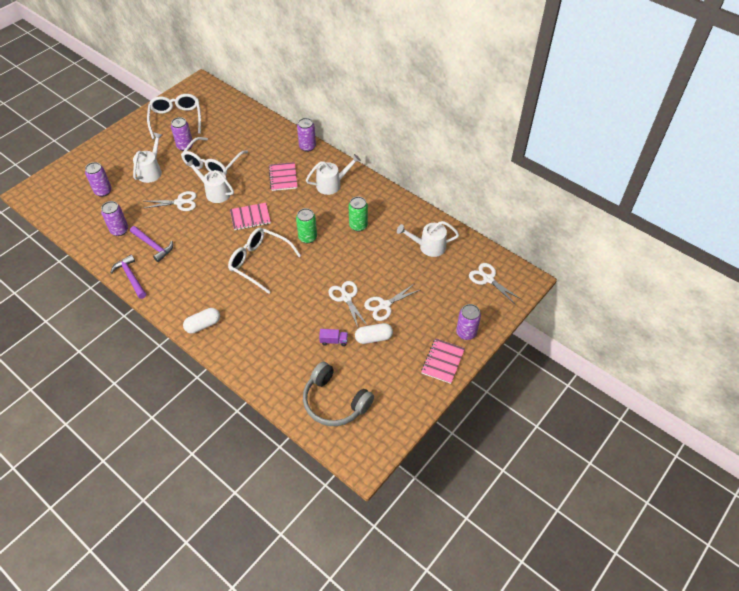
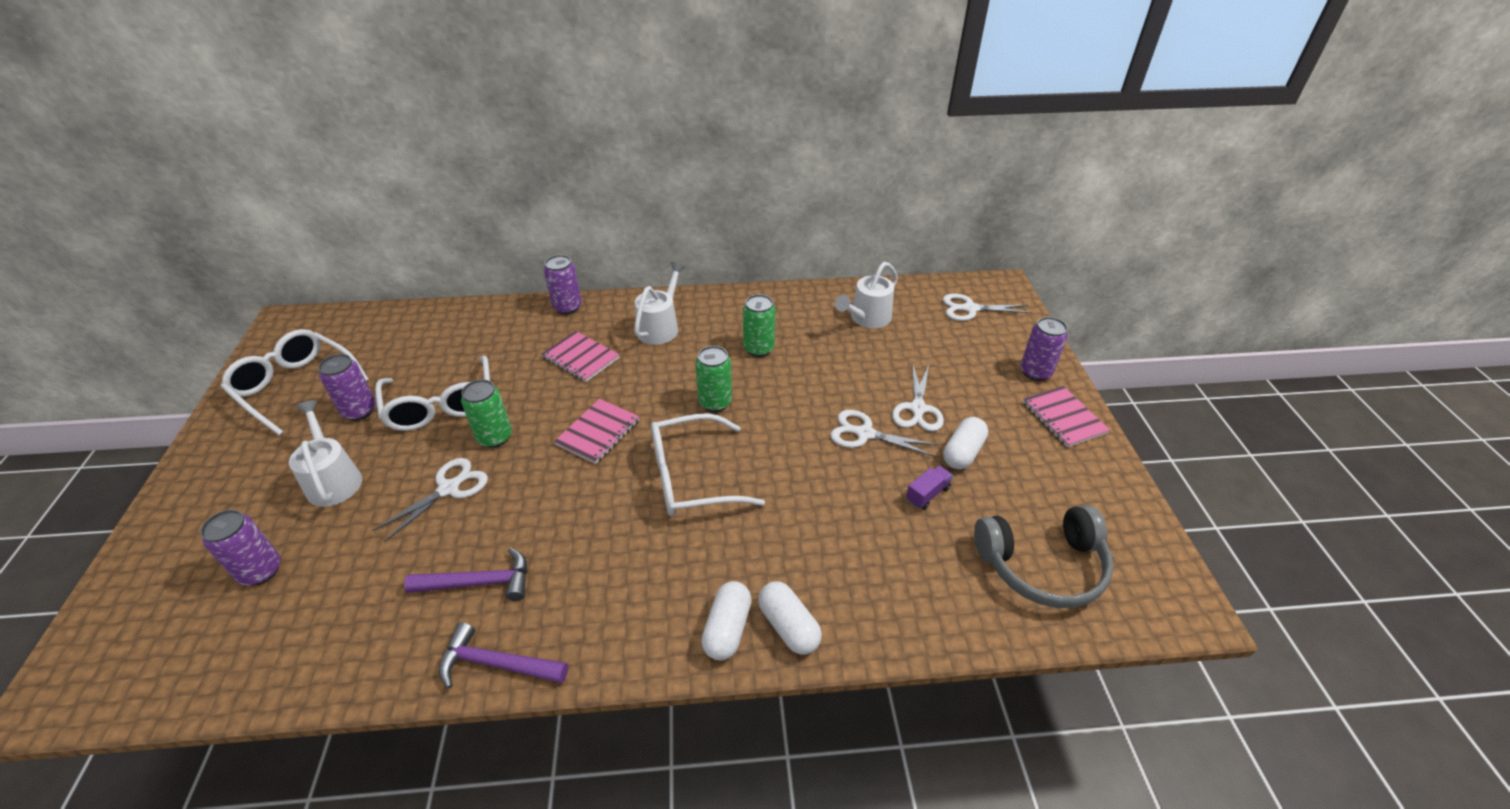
camera: 45 degrees left, 10 degrees down
purple can [101,201,128,236] -> none
white watering can [186,159,234,203] -> green can [461,379,512,448]
none -> white capsule [758,581,822,655]

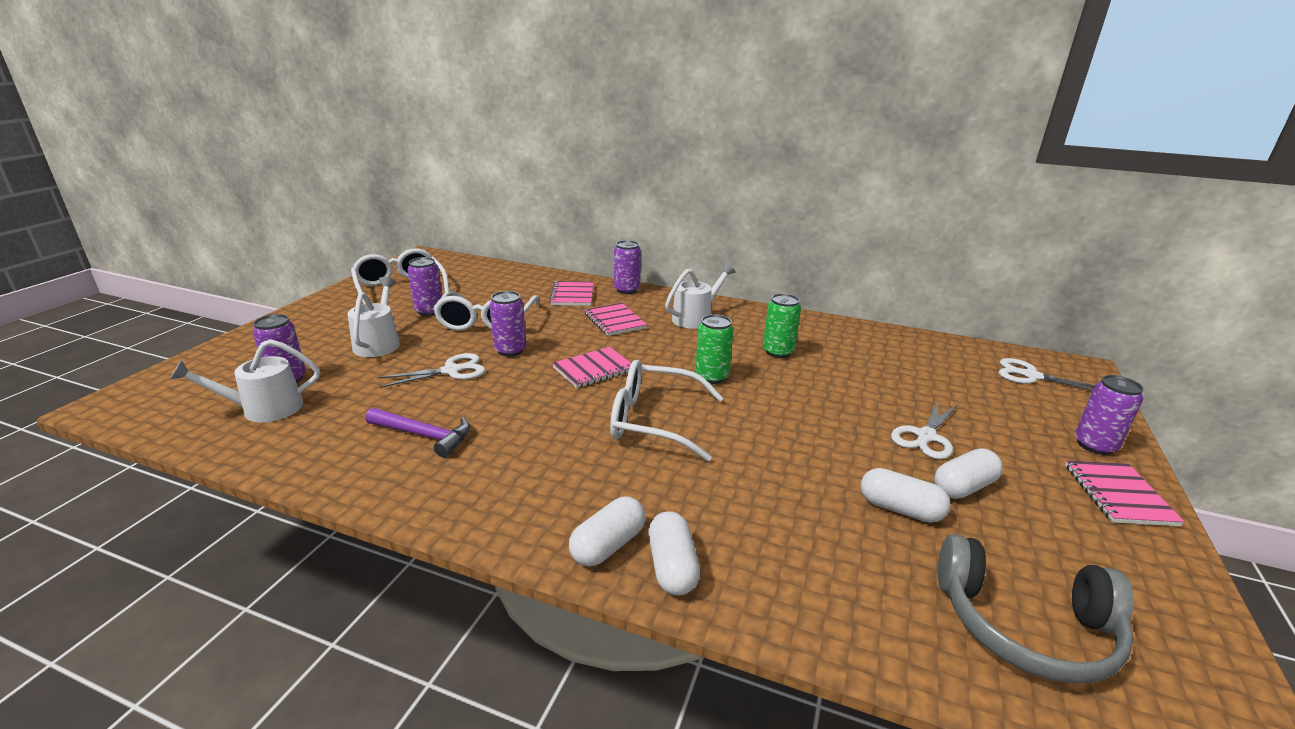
camera: 25 degrees right, 15 degrees down
purple hammer [439,622,568,689] -> none
green can [461,379,512,448] -> purple can [489,291,526,357]
white scissors [830,410,938,457] -> none
white watering can [835,262,898,328] -> white watering can moved to [169,339,320,422]
purple truck [906,466,953,510] -> white capsule [861,468,951,523]
none -> pink notebook [549,281,594,306]

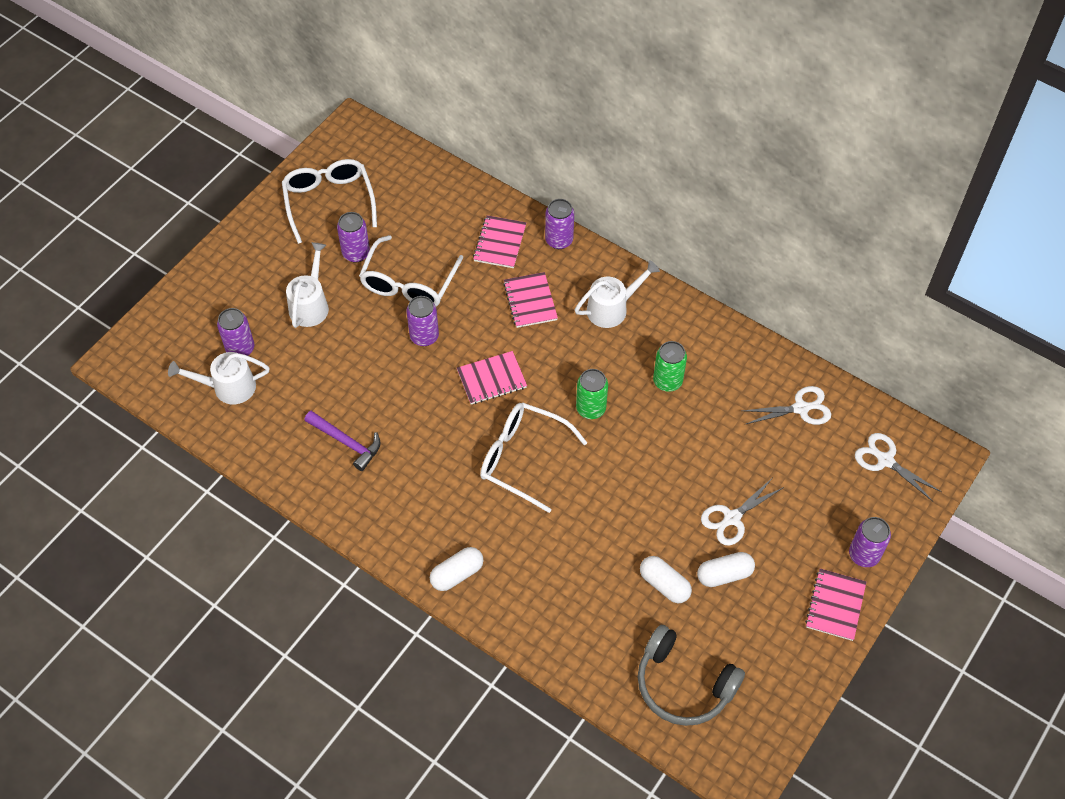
camera: 15 degrees right, 30 degrees up
white scissors [377,353,486,388] -> white scissors moved to [742,386,831,425]
white capsule [648,511,700,595] -> none

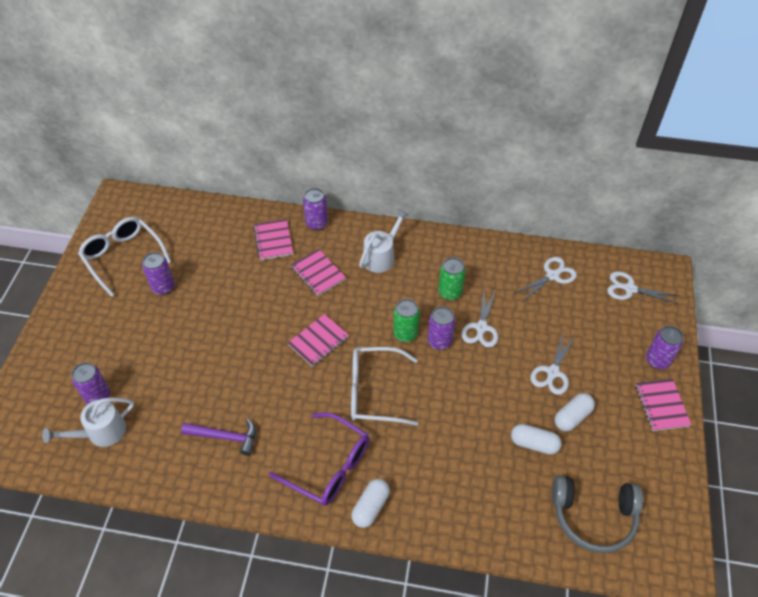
camera: 25 degrees left, 5 degrees down
white watering can [286,242,329,328] -> none
white glasses [359,235,463,307] -> none
purple can [406,296,439,346] -> purple can moved to [427,306,455,350]
none -> purple glasses [269,412,369,506]
none -> white scissors [461,290,498,348]

